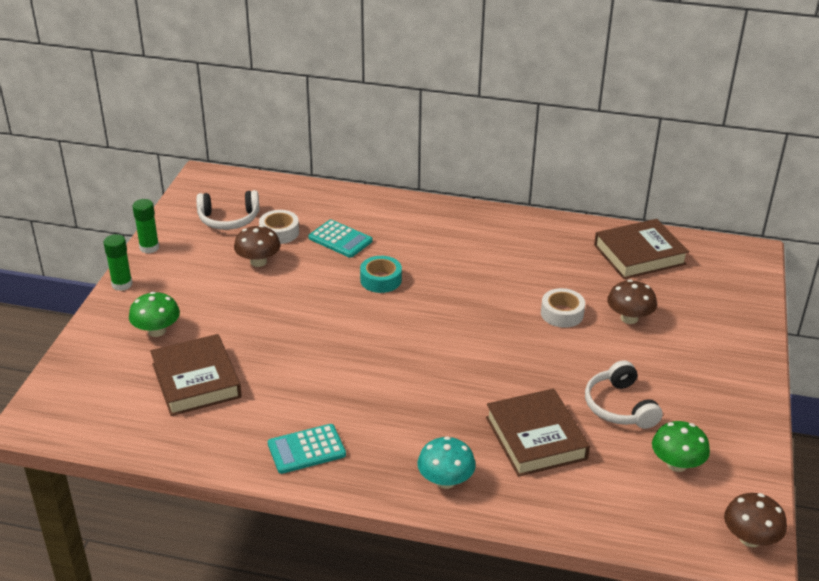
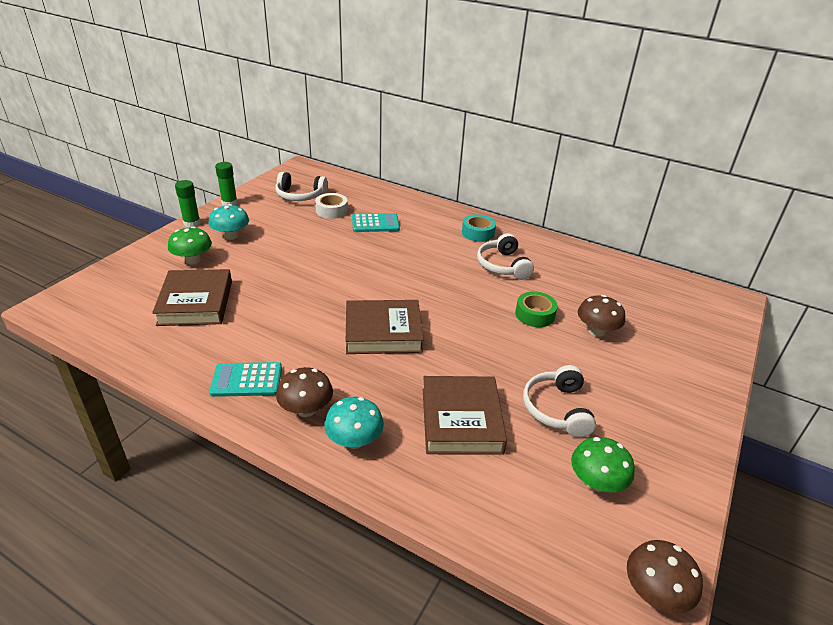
camera: 15 degrees right, 0 degrees up
brown mushroom [234,225,281,267] -> brown mushroom moved to [276,367,333,417]
turquoise calculator [308,220,373,258] -> turquoise calculator turned 60 degrees counterclockwise [352,213,400,232]
turquoise tape [360,256,402,293] -> turquoise tape moved to [462,214,496,242]
white tape [541,288,585,328] -> green tape [515,291,558,327]
brown book [594,219,689,279] -> brown book moved to [346,300,424,354]
none -> turquoise mushroom [208,204,249,240]
none -> white headphones [477,233,534,280]

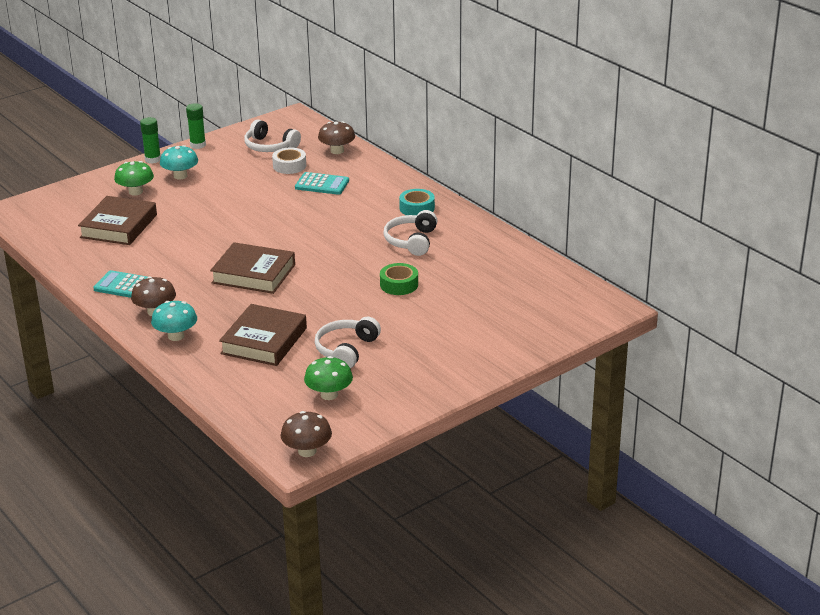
camera: 25 degrees right, 5 degrees down
brown mushroom [578,295,625,337] -> brown mushroom moved to [318,121,355,154]

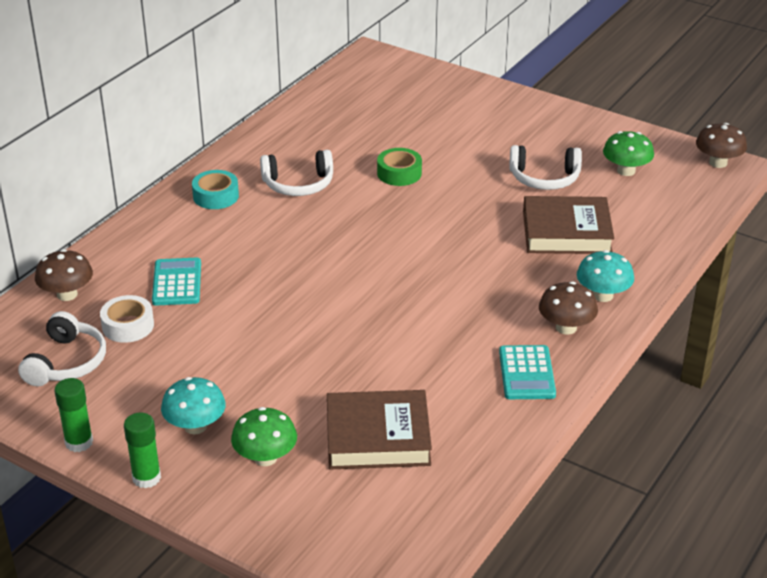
camera: 110 degrees left, 5 degrees up
brown book [210,242,295,294] -> none

